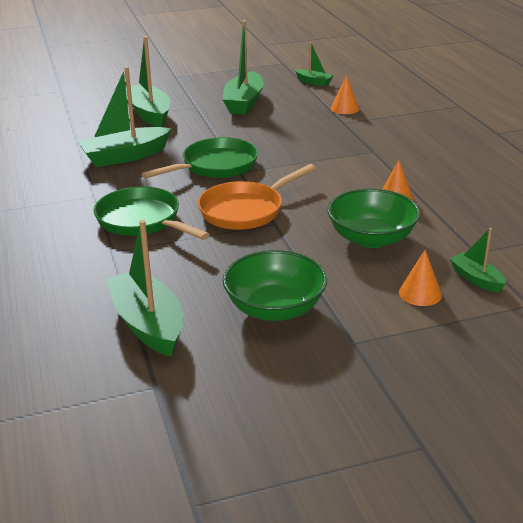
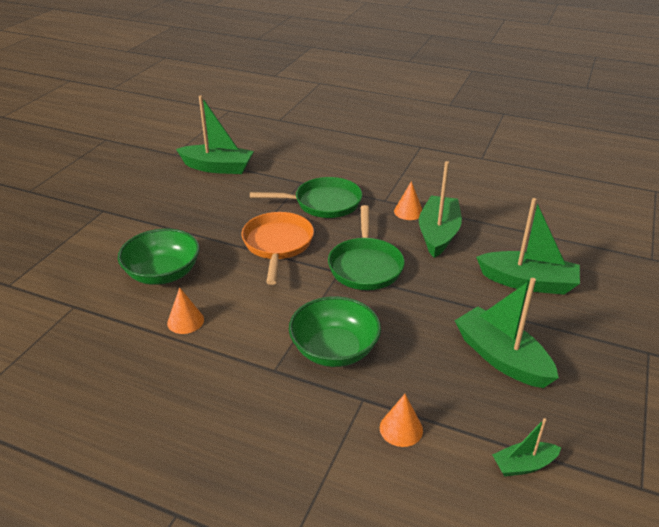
camera: 130 degrees right, 5 degrees up
green bowl [222,250,327,321] -> green bowl moved to [289,296,381,367]
orange cone [399,250,442,306] -> orange cone moved to [394,181,422,220]
green boat [450,228,506,292] -> none

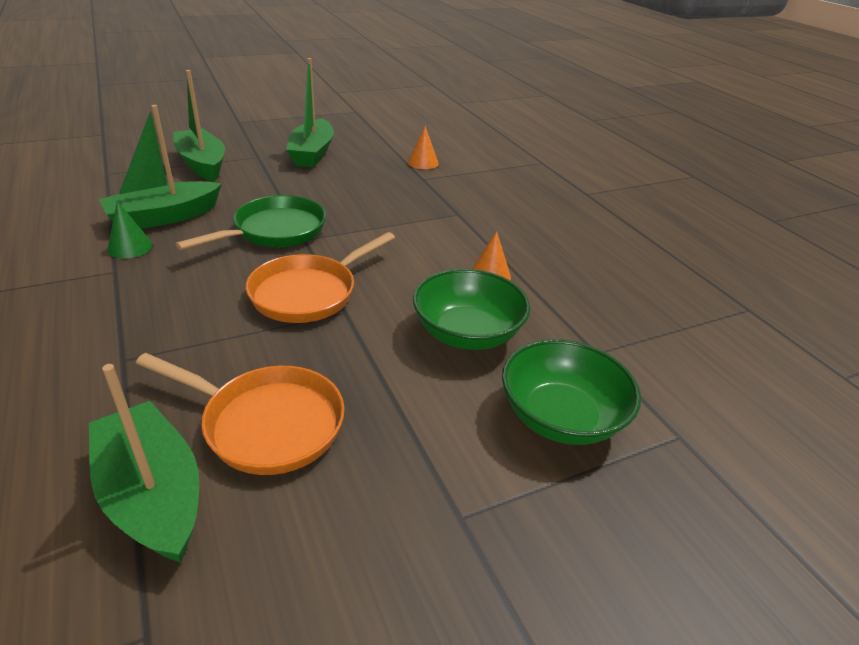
camera: 140 degrees left, 0 degrees up
green pan [250,177,362,218] -> none
green bowl [289,296,381,367] -> green bowl moved to [502,339,641,445]
orange cone [394,181,422,220] -> green cone [107,201,153,258]
green boat [492,418,561,477] -> none
none -> orange pan [136,353,345,475]

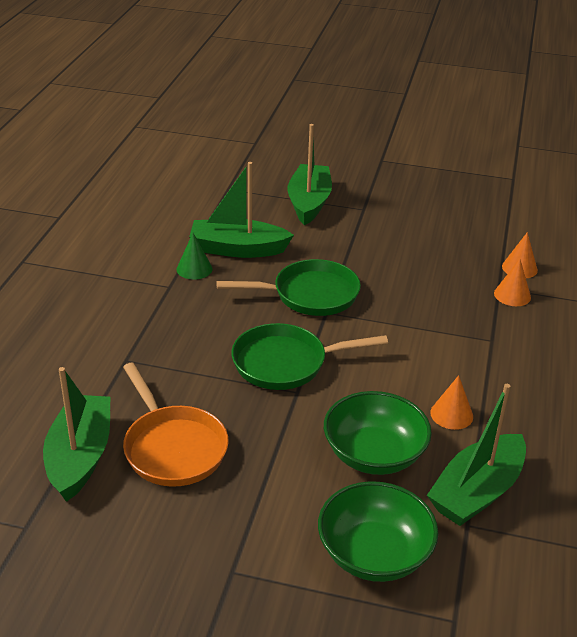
camera: 40 degrees right, 0 degrees up
orange pan [246,232,395,323] -> green pan [231,323,388,390]
green boat [286,58,334,167] -> green boat moved to [427,384,526,526]
none -> orange cone [494,259,531,306]

